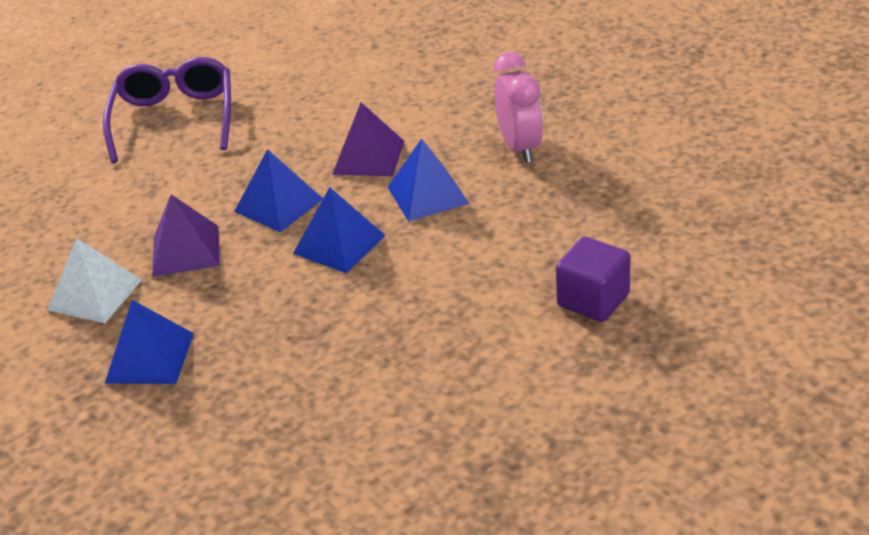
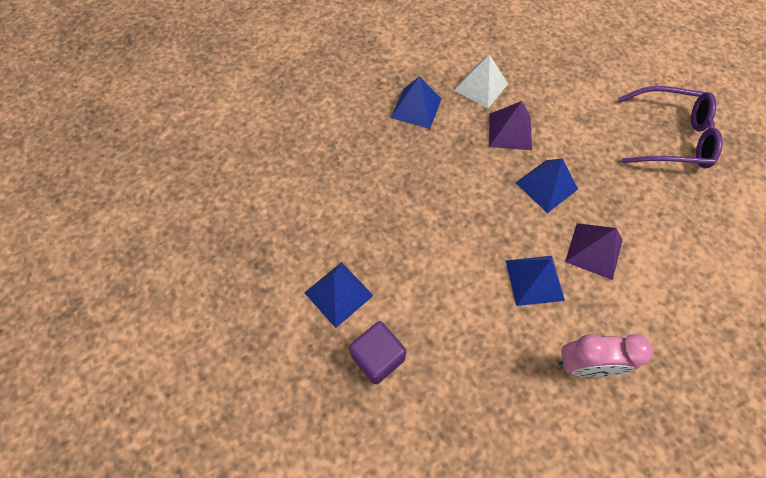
camera: 100 degrees right, 25 degrees up
blue pyramid [293,187,386,273] -> blue pyramid moved to [304,262,374,328]

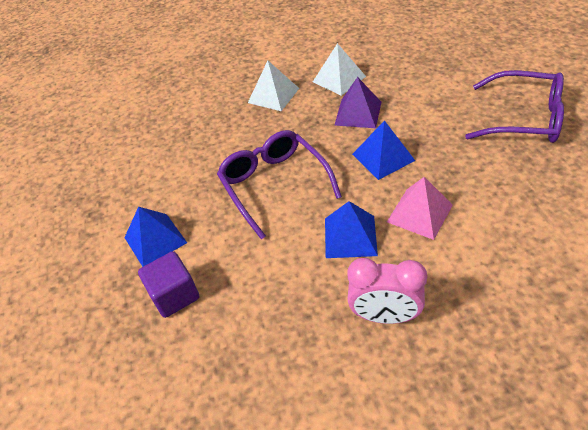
camera: 15 degrees right, 15 degrees down
blue pyramid [391,76,442,129] -> white pyramid [248,60,299,111]
purple pyramid [565,223,623,280] -> pink pyramid [387,177,453,240]
none -> purple glasses [217,130,342,240]

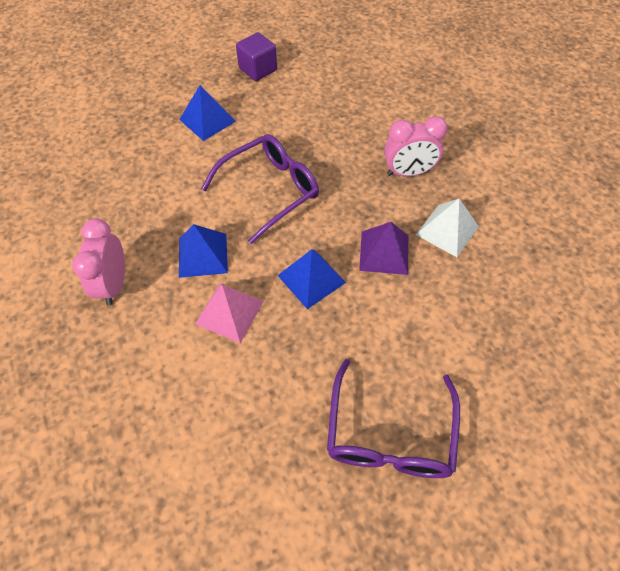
camera: 75 degrees right, 10 degrees up
purple cube [138,251,199,318] -> purple cube moved to [236,32,277,81]
white pyramid [248,60,299,111] -> pink clock [384,116,447,177]

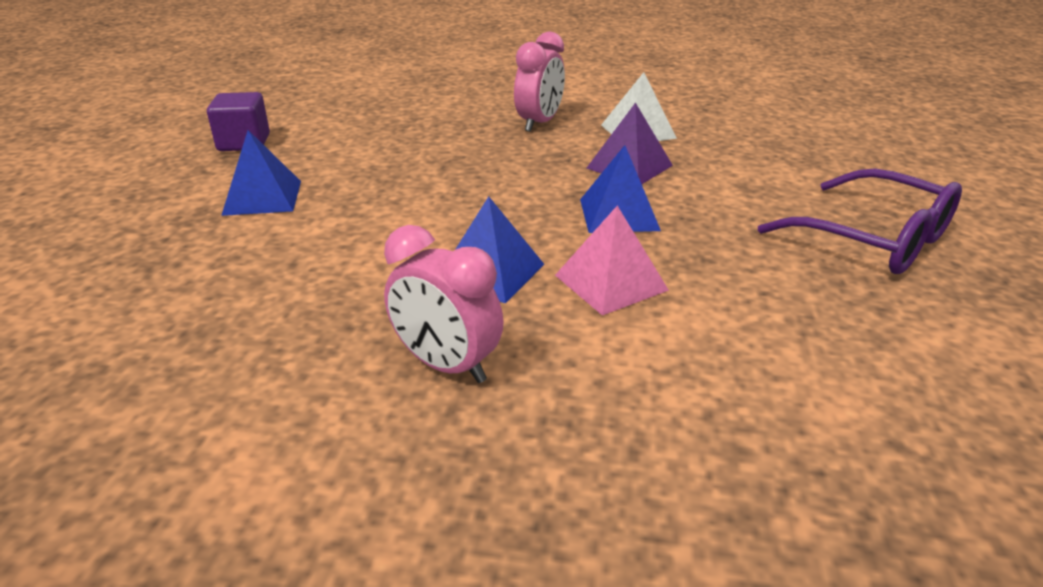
camera: 55 degrees left, 25 degrees down
purple glasses [201,134,319,244] -> none

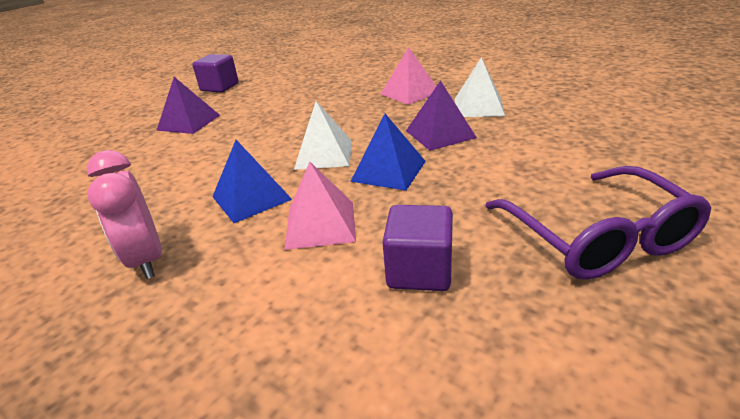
camera: 30 degrees right, 0 degrees up
blue pyramid [221,130,301,216] -> purple pyramid [156,77,220,134]
pink clock [514,31,565,132] -> pink pyramid [381,47,436,105]
none -> white pyramid [294,101,352,170]
none -> purple cube [383,205,453,291]

